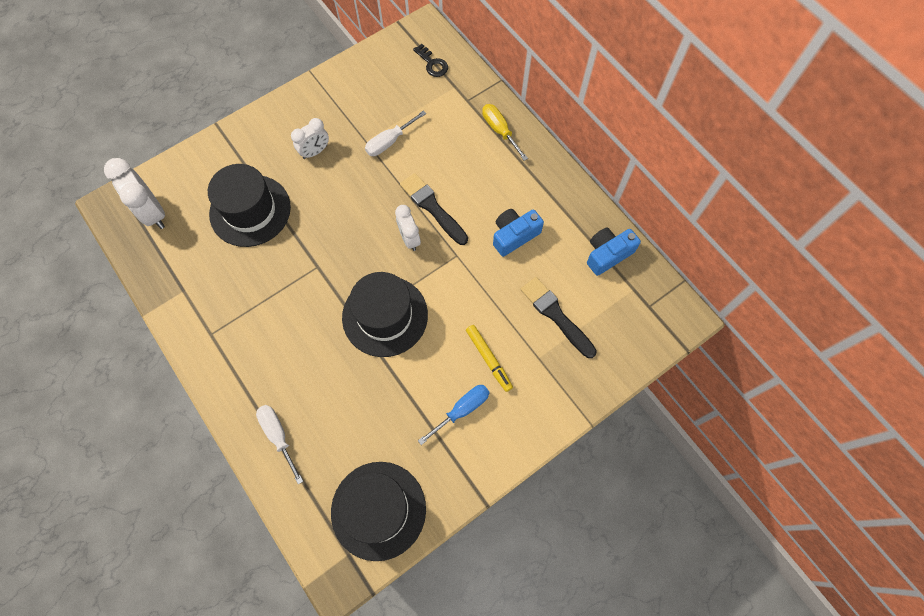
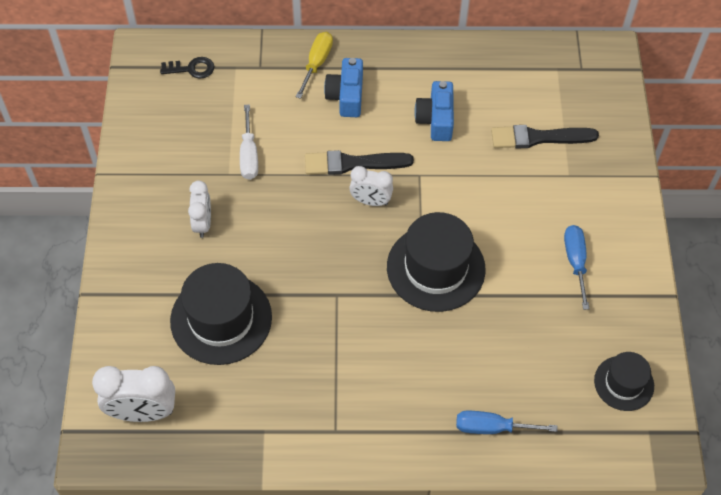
camera: 55 degrees left, 10 degrees down
white screwdriver [256,405,303,484] -> blue screwdriver [456,411,558,434]
black hat [331,462,426,561] -> black hat [594,352,654,411], size x0.57
yellow marker [466,325,513,392] -> none
yellow screwdriver [482,104,528,161] -> yellow screwdriver turned 105 degrees clockwise [296,32,333,99]
blue camera [587,228,641,276] -> blue camera moved to [324,58,363,117]

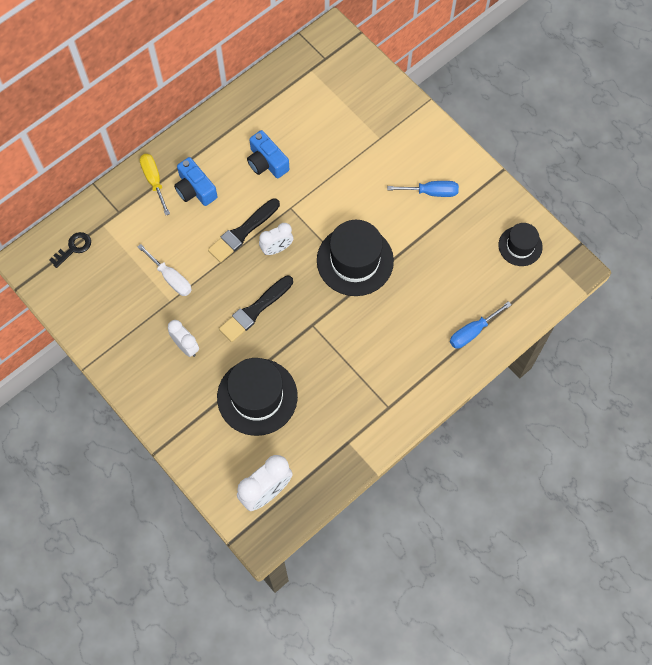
camera: 40 degrees left, 10 degrees up
black brush [491,125,599,149] -> black brush moved to [219,276,293,342]
blue screwdriver [564,225,590,310] -> blue screwdriver turned 135 degrees clockwise [387,181,459,197]

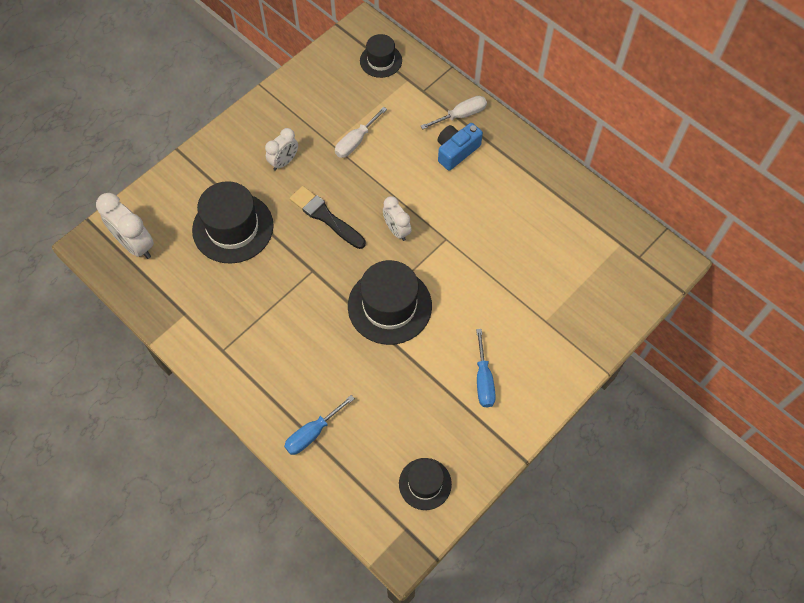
camera: 85 degrees right, 5 degrees down
black key [49,232,91,268] -> black hat [360,34,402,78]
yellow screwdriver [140,154,170,215] -> white screwdriver [421,96,487,129]
black brush [208,198,280,263] -> none
blue camera [247,130,289,178] -> none
blue screwdriver [450,301,512,348] -> blue screwdriver turned 90 degrees counterclockwise [284,395,355,455]

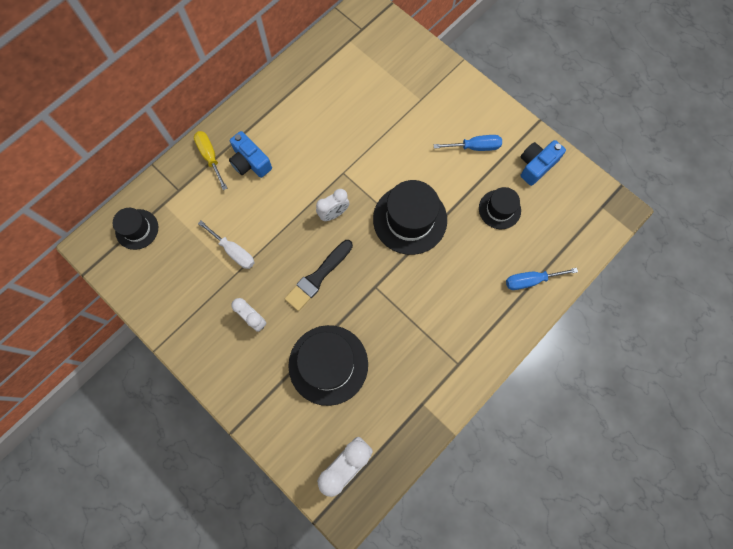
camera: 90 degrees left, 10 degrees up
blue screwdriver [284,395,355,455] -> blue screwdriver turned 120 degrees clockwise [506,268,578,290]
black hat [399,458,452,510] -> black hat moved to [479,187,521,229]
white screwdriver [421,96,487,129] -> yellow screwdriver [194,131,227,190]
none -> blue camera [520,140,566,186]

